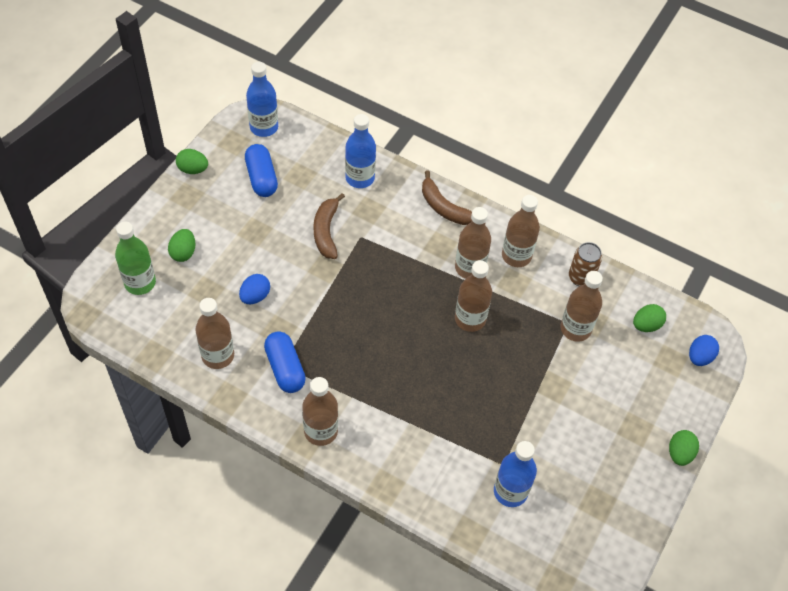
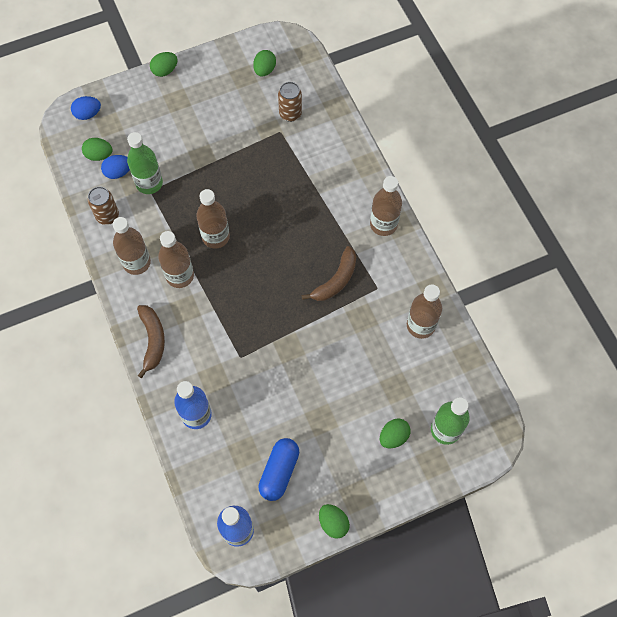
camera: 140 degrees left, 10 degrees up
blue egg [239,274,270,304] -> blue egg moved to [101,155,130,179]
blue capsule [264,331,306,393] -> none
brown banana [313,193,345,259] -> brown banana moved to [302,246,356,301]
blue bottle [494,441,537,507] -> brown can [278,82,302,122]
brown bottle [560,271,603,342] -> green bottle [127,132,163,194]
none -> green egg [253,50,276,76]

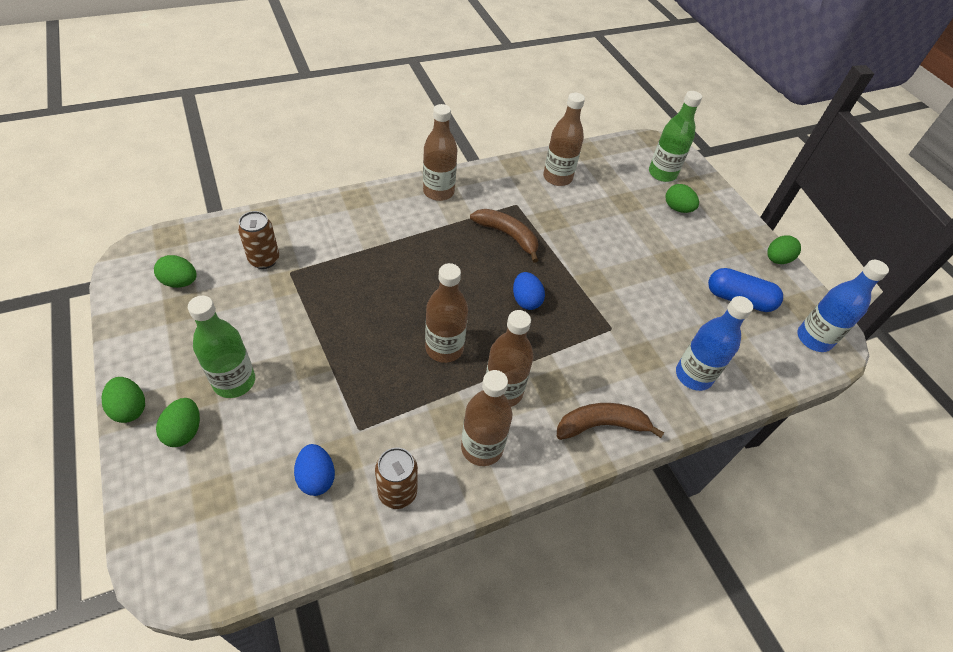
camera: 95 degrees left, 15 degrees down
blue egg [71,96,101,120] -> blue egg moved to [513,272,545,310]
green egg [82,138,112,161] -> green egg moved to [156,398,200,447]
green bottle [127,132,163,194] -> green bottle moved to [188,296,255,398]

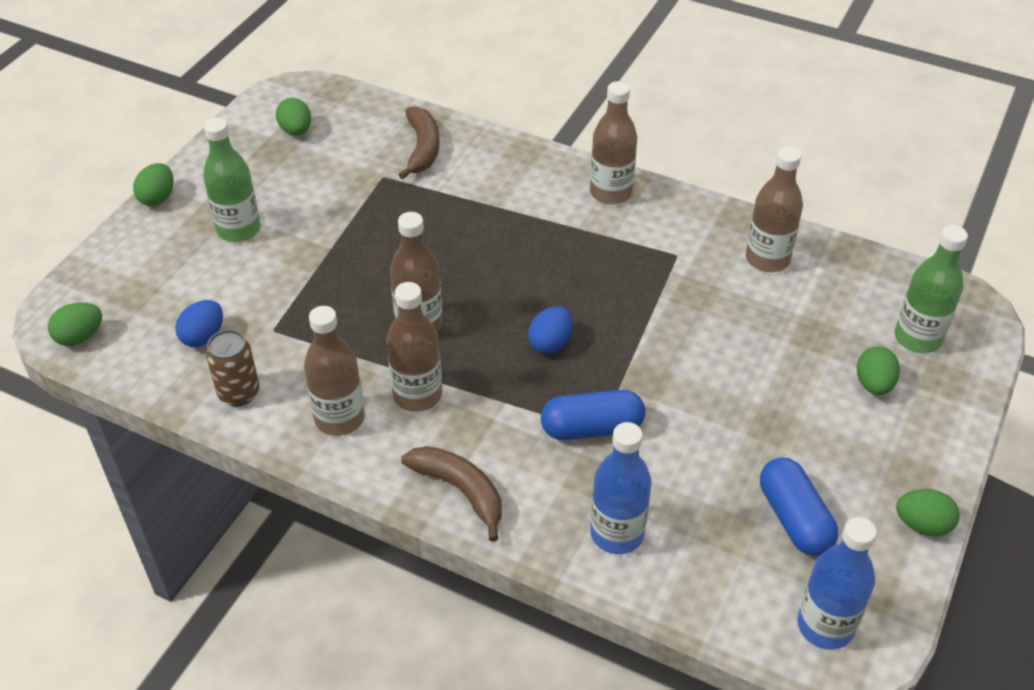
camera: 55 degrees right, 5 degrees down
green egg [156,398,200,447] -> green egg moved to [48,302,102,346]
brown can [238,211,279,269] -> none
brown banana [470,209,538,263] -> brown banana moved to [398,106,440,179]
none -> blue capsule [541,390,645,440]

